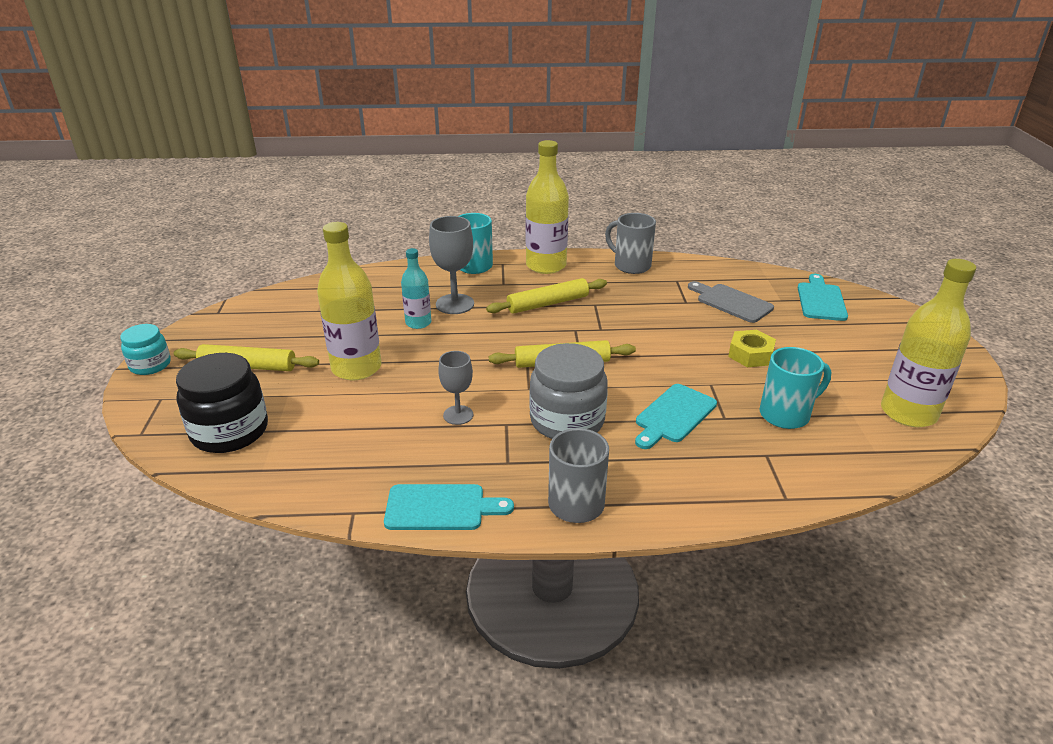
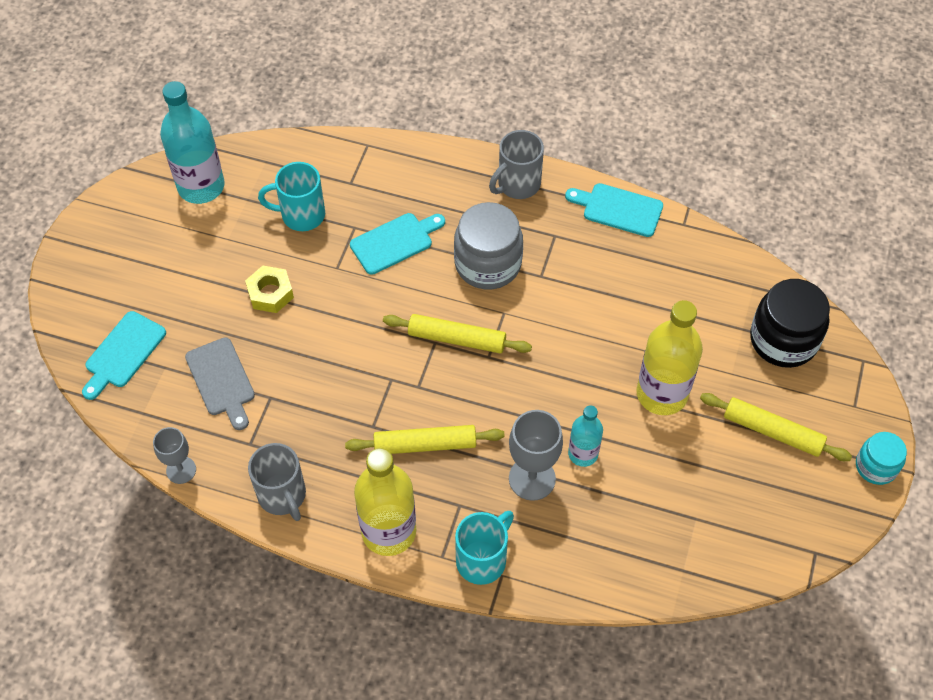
camera: 160 degrees left, 25 degrees up
grey goblet [438,351,473,425] -> grey goblet moved to [153,427,196,484]
yellow bottle [881,259,977,427] -> turquoise bottle [160,81,225,204]

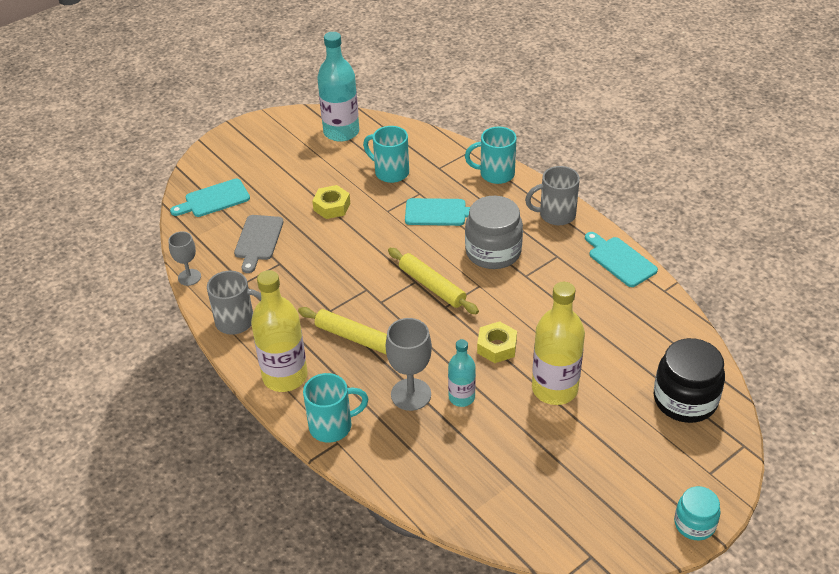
camera: 35 degrees right, 15 degrees down
grey mug [248,443,306,521] -> grey mug turned 90 degrees counterclockwise [207,271,261,335]
yellow rolling pin [700,393,852,461] -> none
none -> turquoise mug [465,127,517,184]
none -> yellow nut [477,321,517,363]

